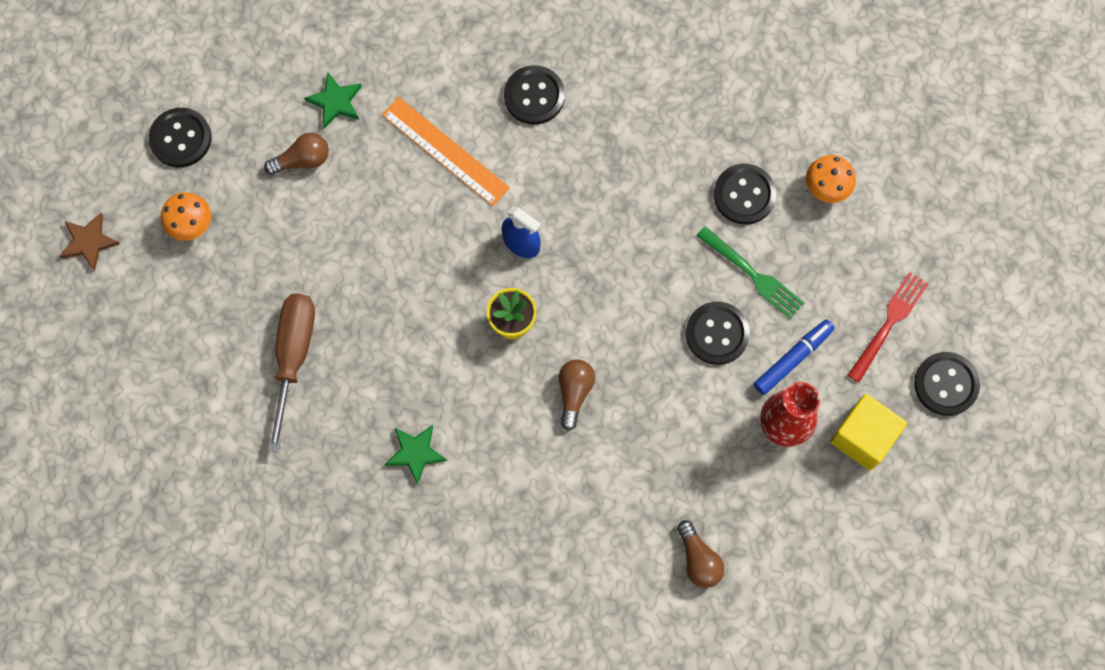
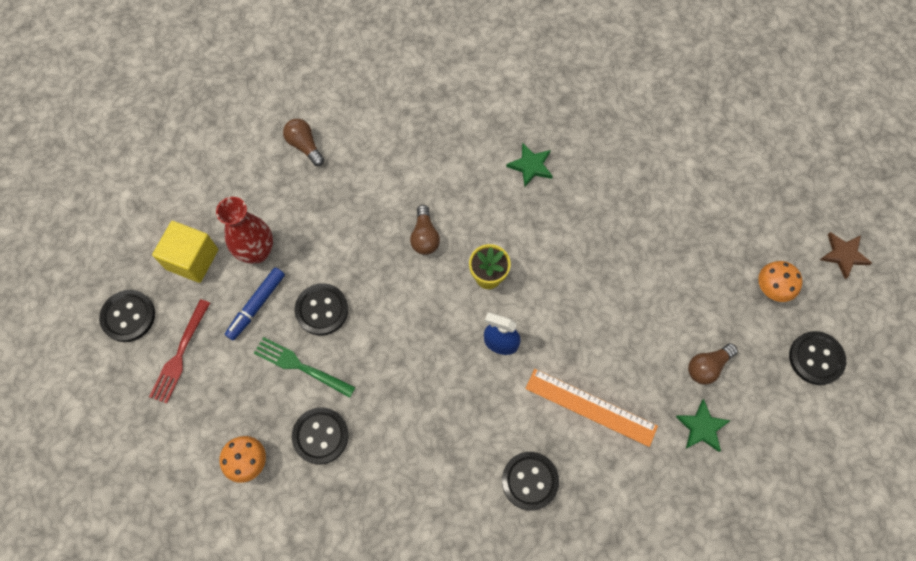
camera: 165 degrees right, 5 degrees down
brown screwdriver [268,294,315,453] -> none

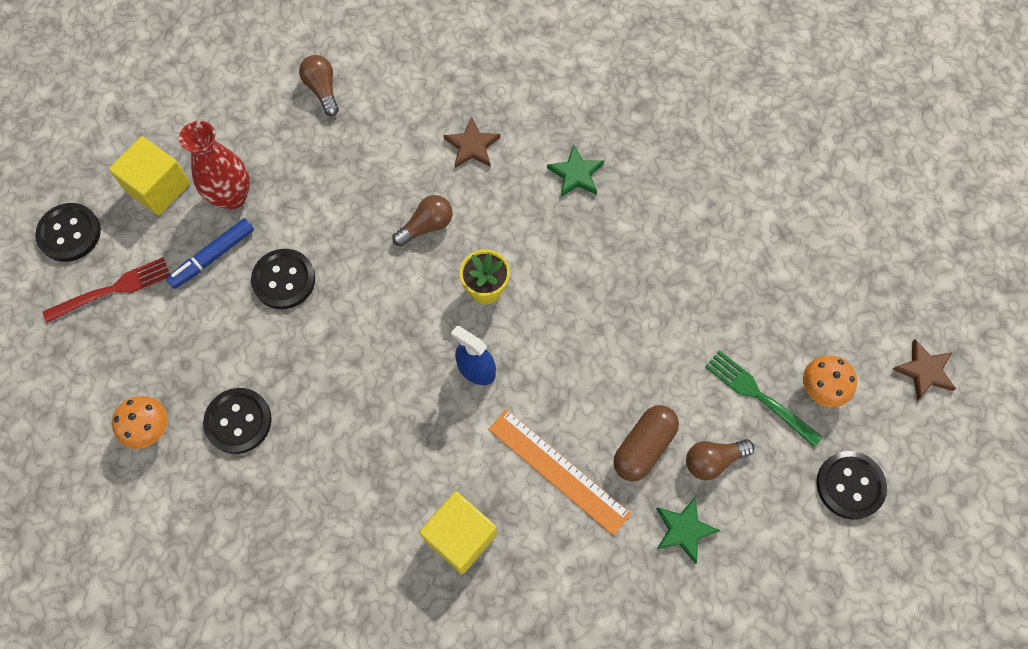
camera: 15 degrees right, 0 degrees up
red fork [149,299,210,404] -> red fork turned 150 degrees counterclockwise [43,257,170,323]
green fork [254,337,356,398] -> green fork moved to [705,350,823,448]
brown light bulb [410,205,440,255] -> brown light bulb turned 135 degrees counterclockwise [392,195,453,247]
black button [502,452,559,511] -> yellow cube [419,491,497,574]
none -> brown star [444,117,501,168]
none -> brown capsule [613,405,679,482]

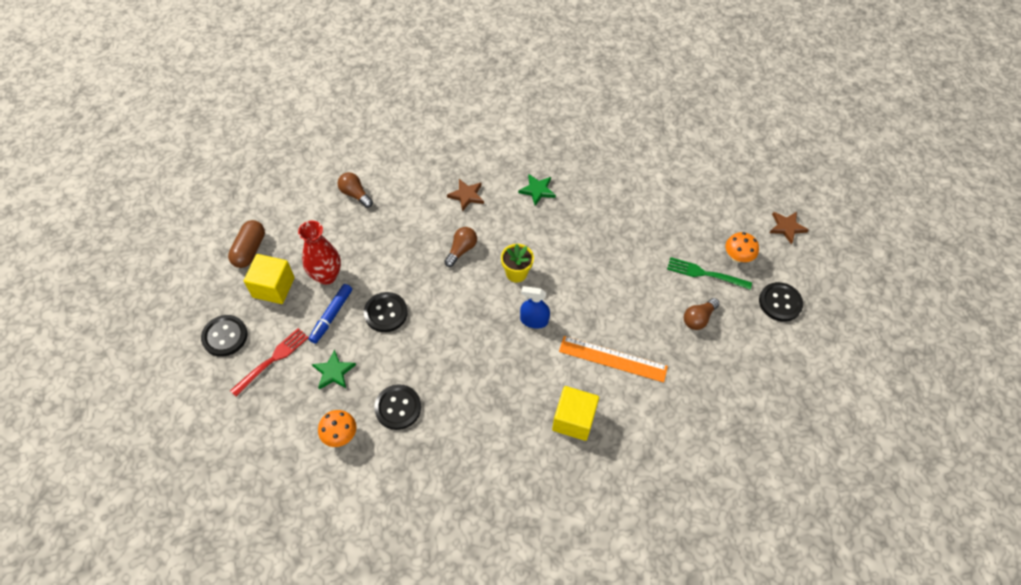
camera: 25 degrees left, 10 degrees down
brown capsule [613,405,679,482] -> brown capsule moved to [228,220,265,268]
green star [656,496,720,564] -> green star moved to [312,350,356,390]

